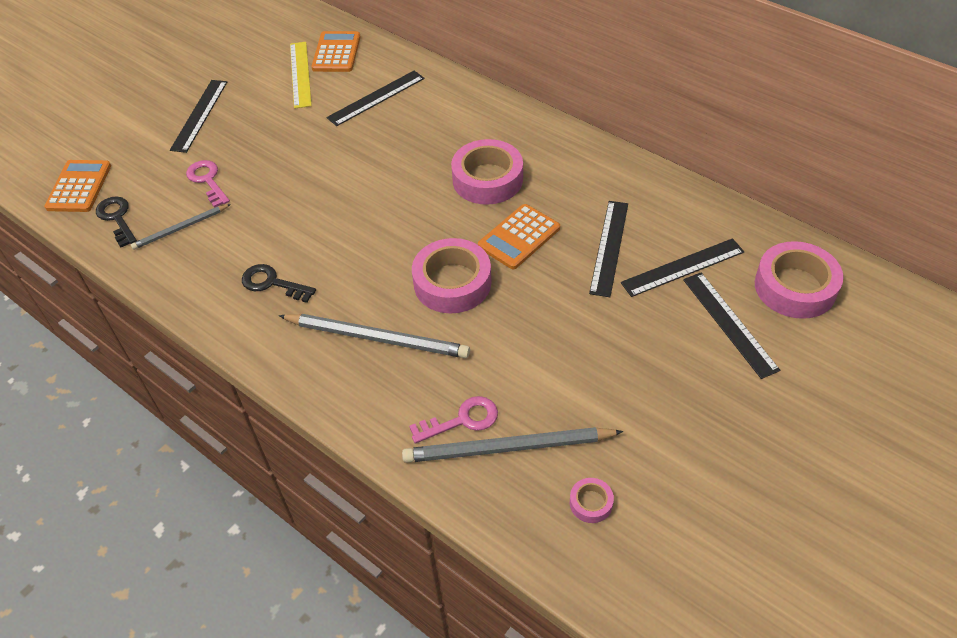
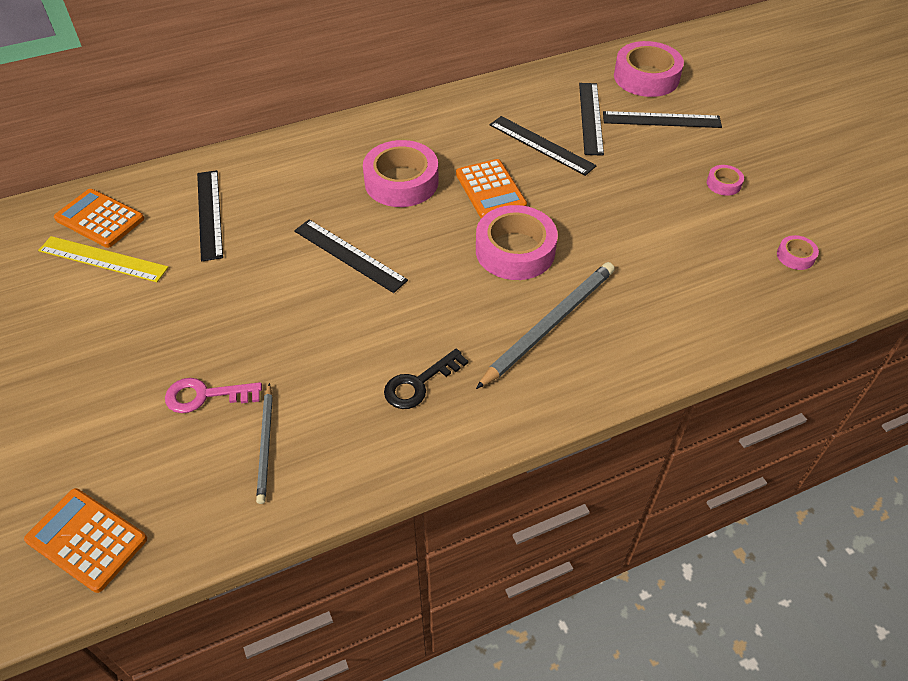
camera: 65 degrees left, 0 degrees up
black key [96,196,137,248] -> none
black ruler [170,80,227,153] -> black ruler moved to [294,220,408,293]
grey pencil [402,427,624,463] -> none
pink key [409,396,498,444] -> none
none -> pink tape [707,165,744,196]

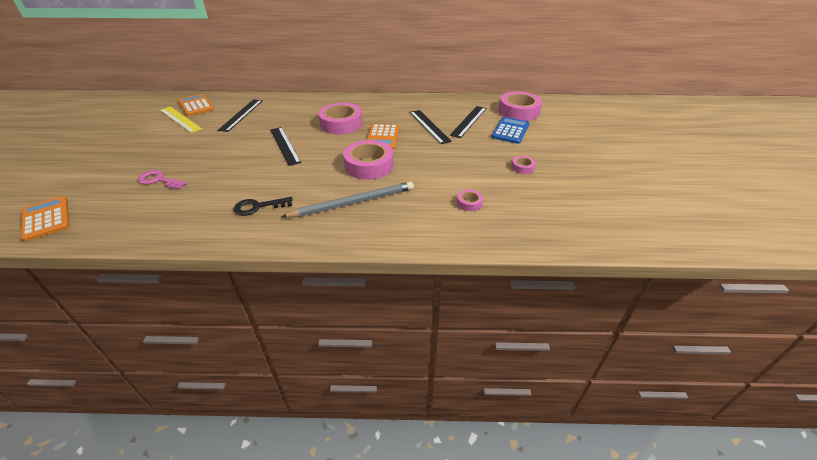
camera: 25 degrees right, 10 degrees down
grey pencil [256,383,273,504] -> none
black ruler [603,111,722,128] -> blue calculator [491,117,529,144]
pink tape [777,235,819,270] -> pink tape moved to [457,190,483,211]

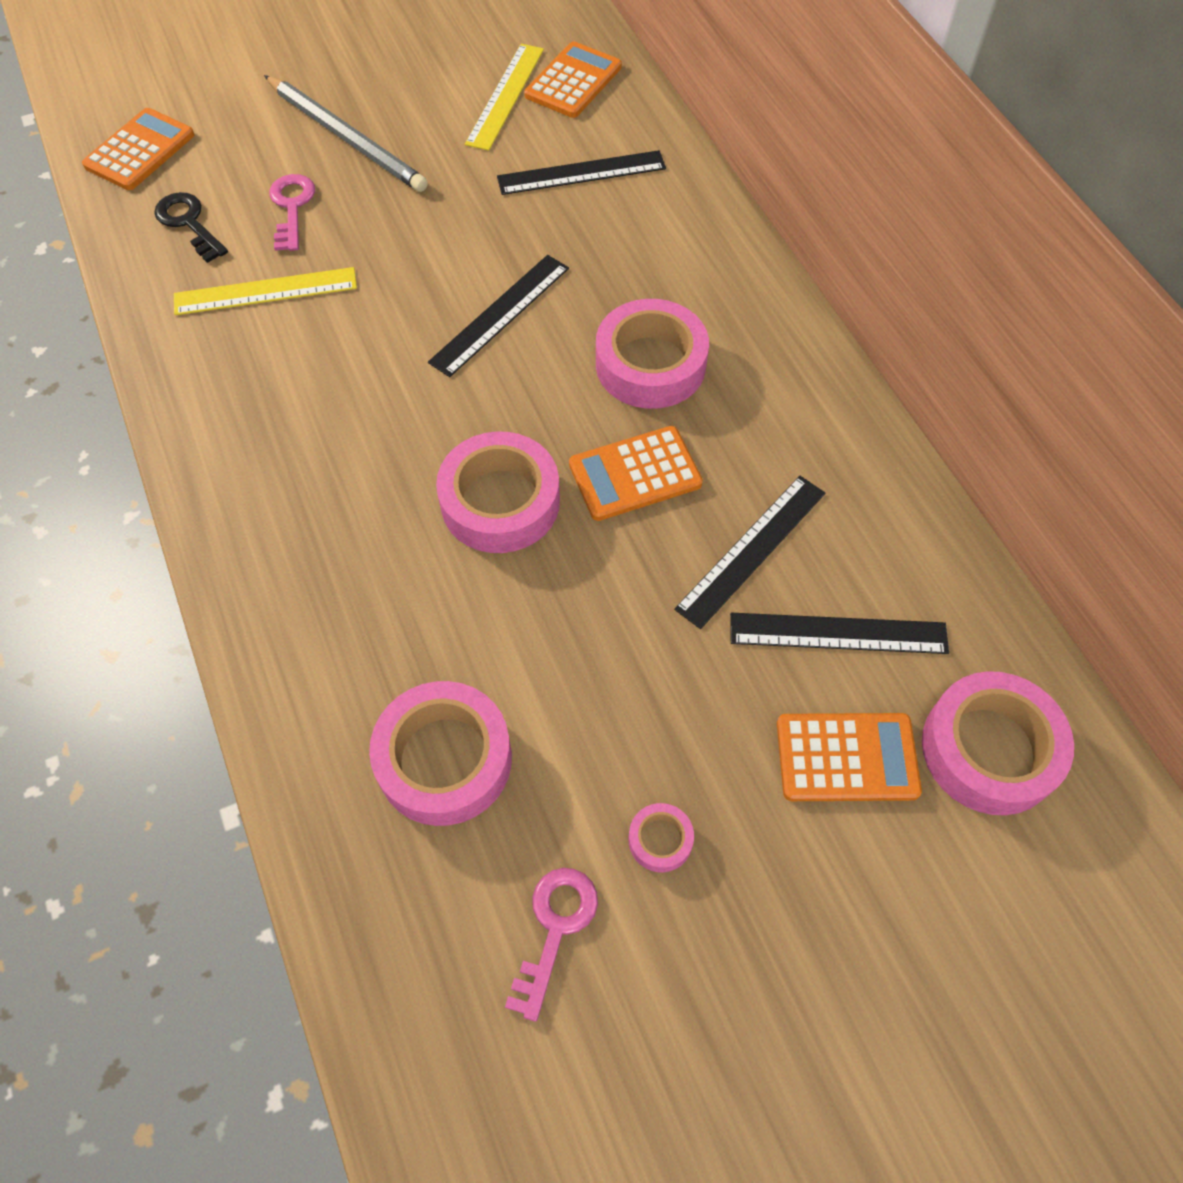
camera: 65 degrees right, 20 degrees up
black key [233,197,293,216] -> black key moved to [154,192,228,263]
grey pencil [281,181,414,218] -> grey pencil moved to [264,75,428,192]
pink tape [457,190,483,211] -> pink tape [369,681,512,826], size x2.18
blue calculator [491,117,529,144] -> orange calculator [777,713,922,801]
none -> yellow ruler [174,267,357,315]
none -> pink key [505,868,598,1022]

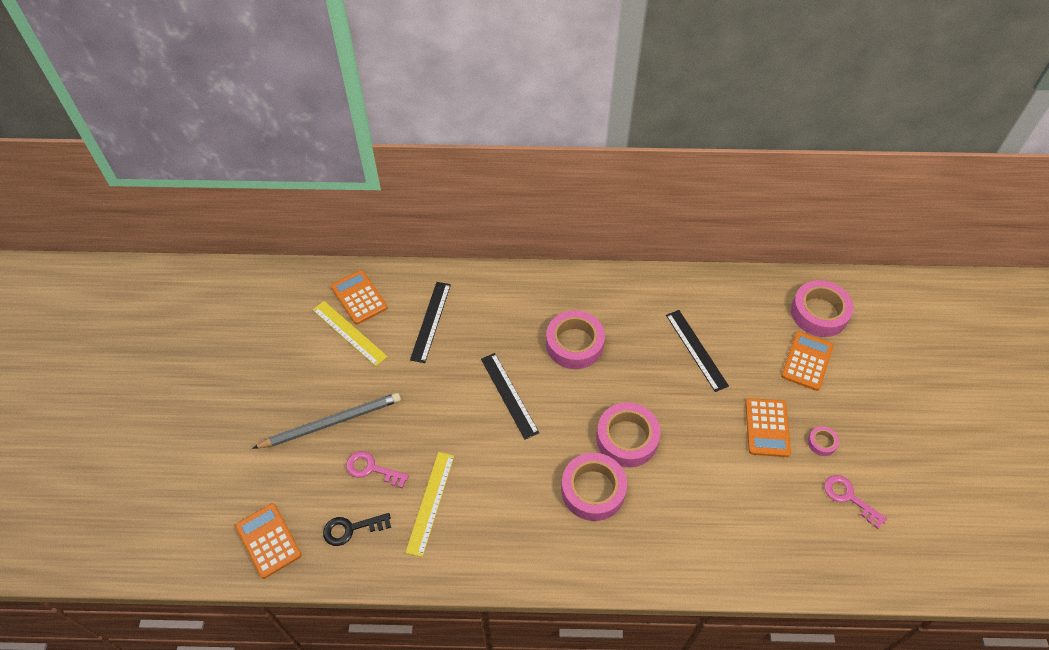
camera: 65 degrees left, 5 degrees down
pink tape [369,681,512,826] -> pink tape moved to [561,453,627,521]
orange calculator [569,426,703,521] -> orange calculator moved to [745,398,791,457]
black ruler [730,613,949,654] -> none

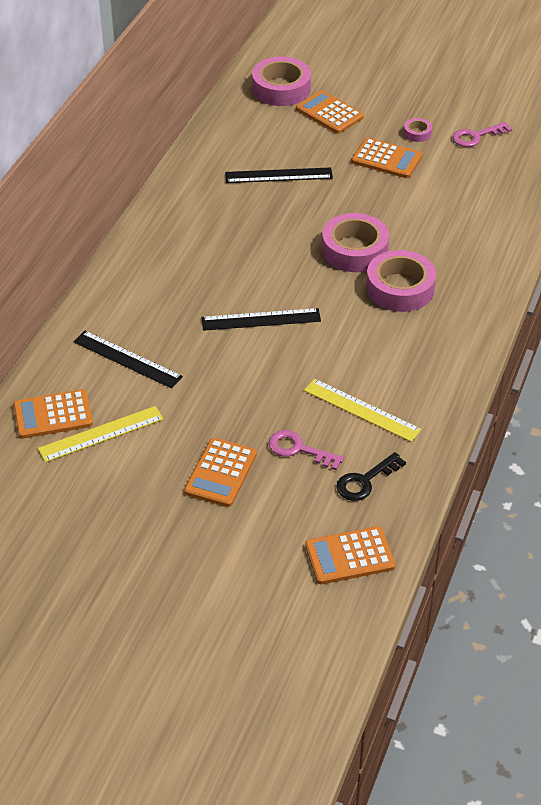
camera: 70 degrees left, 10 degrees down
grey pencil [252,393,401,449] -> orange calculator [184,438,257,507]
black key [323,513,391,546] -> black key turned 45 degrees clockwise [336,452,406,501]
pink key [346,451,409,488] -> pink key turned 75 degrees clockwise [269,430,344,470]
pink tape [546,310,605,369] -> none

